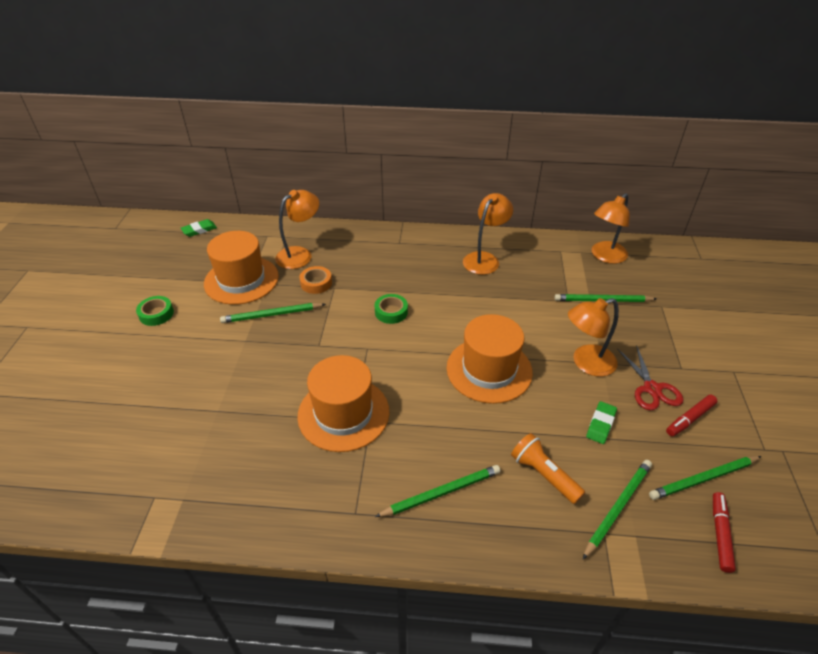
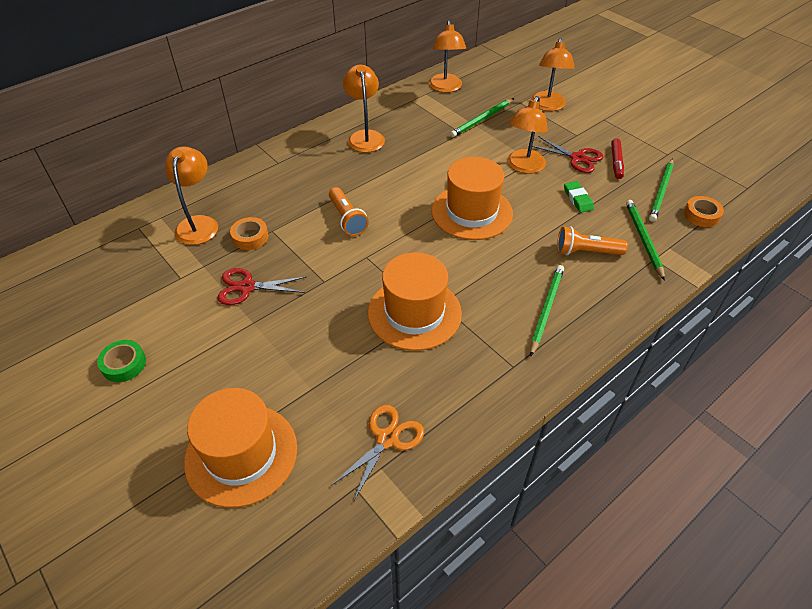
camera: 45 degrees left, 5 degrees up
green eraser [181,219,217,237] -> none
orange hat [204,231,279,305] -> orange hat moved to [184,388,297,508]
green pencil [220,303,326,323] -> red scissors [218,268,306,305]
green tape [375,294,408,324] -> orange flashlight [329,187,369,236]
red marker [713,492,736,573] -> orange tape [684,196,724,227]
none -> orange scissors [331,405,424,502]
none -> orange lamp [531,38,575,111]

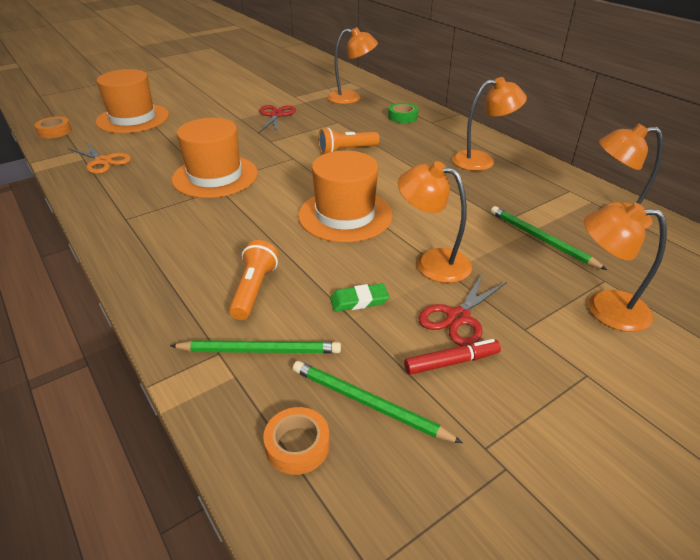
camera: 95 degrees right, 10 degrees down
green tape [97,340,146,382] -> green tape moved to [388,103,418,123]
orange tape [230,217,269,250] -> orange tape moved to [35,116,72,138]
green pencil [530,265,564,356] -> none
red marker [611,138,624,179] -> red marker turned 150 degrees clockwise [404,339,501,375]

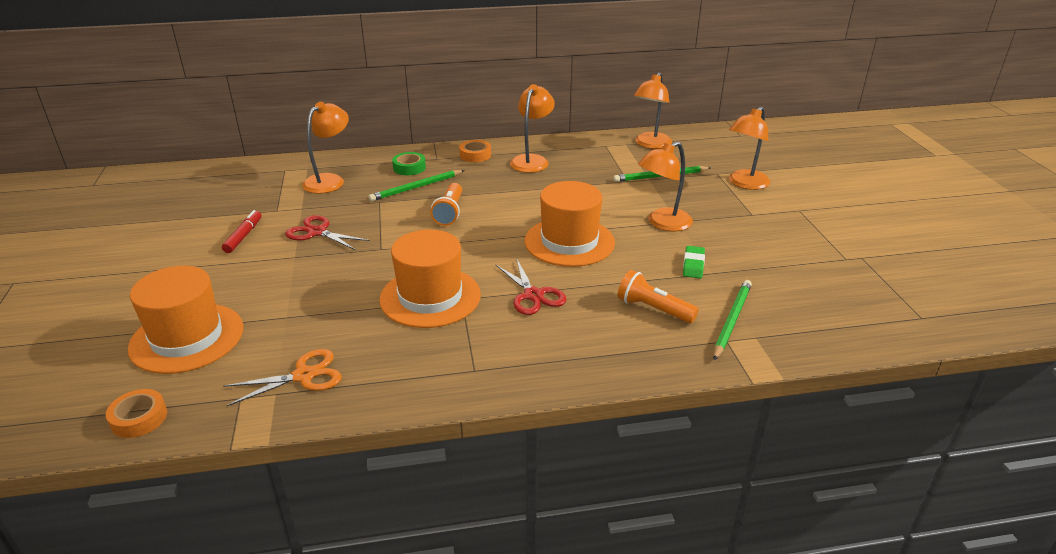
camera: 65 degrees left, 5 degrees down
orange tape [263,407,330,475] -> orange tape moved to [459,140,491,162]
green pencil [293,361,463,443] -> green pencil moved to [368,170,465,201]
red marker [404,339,501,375] -> red marker moved to [222,210,262,253]
red scissors [418,272,507,346] -> red scissors moved to [496,258,567,315]

